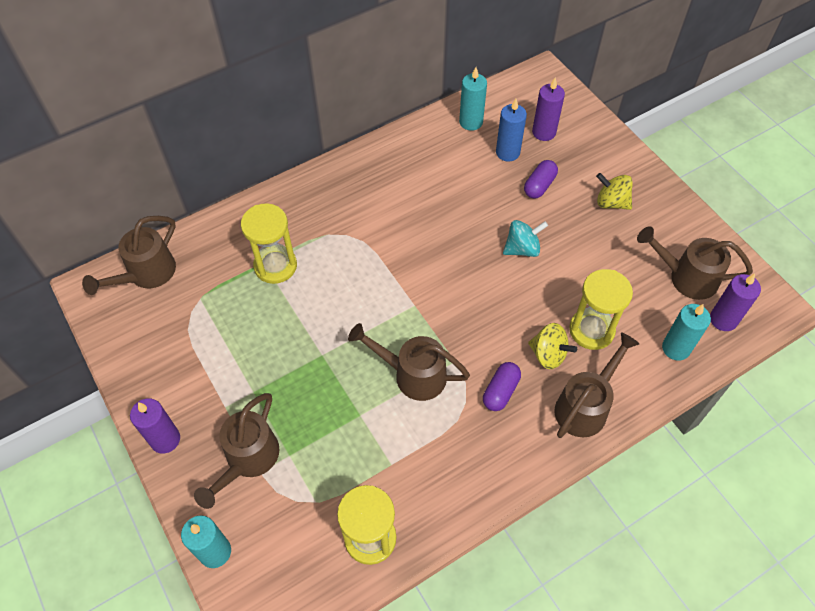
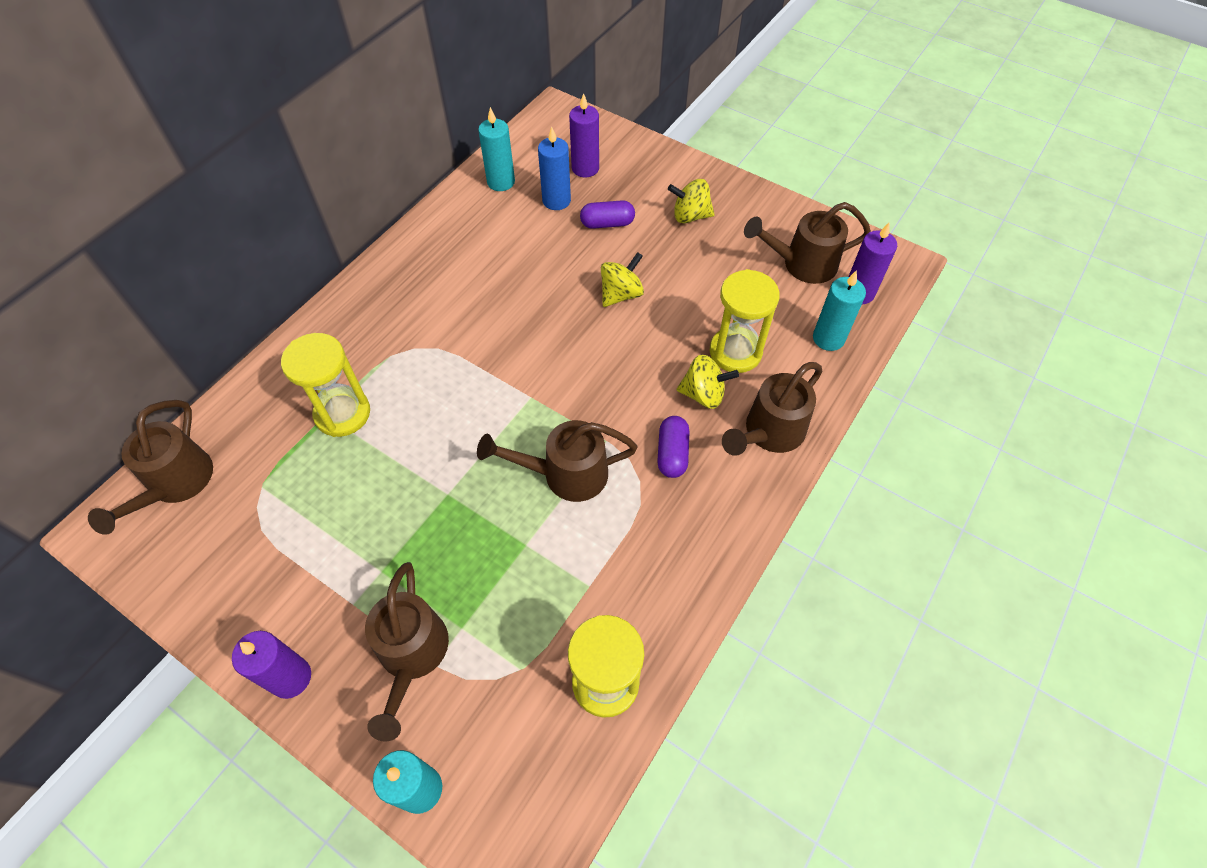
camera: 25 degrees left, 0 degrees up
turquoise spinning top [503,220,548,257] -> yellow spinning top [601,252,644,307]
purple capsule [524,160,558,199] -> purple capsule turned 75 degrees clockwise [580,200,635,229]
brown watering can [555,332,639,438] -> brown watering can turned 150 degrees counterclockwise [722,362,822,456]

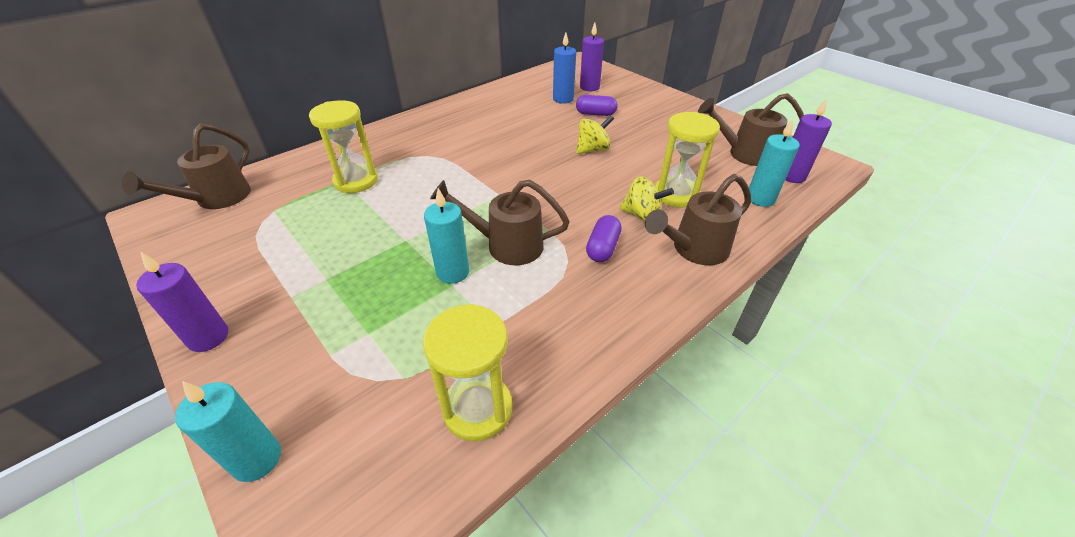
camera: 15 degrees right, 15 degrees down
brown watering can [365,562,449,742] -> none
turquoise candle [478,107,515,191] -> turquoise candle moved to [424,188,469,284]
yellow spinning top [668,179,715,224] -> none

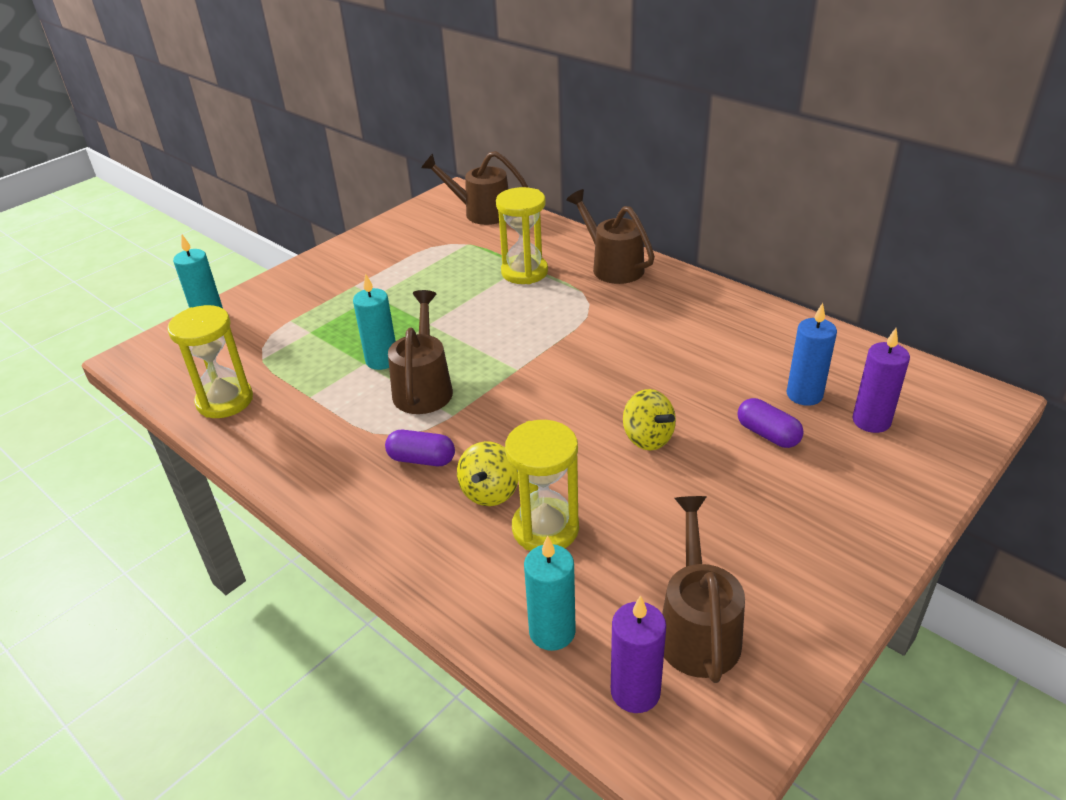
camera: 85 degrees right, 5 degrees down
purple candle [136,252,228,352] -> none
purple capsule [576,95,617,116] -> purple capsule turned 45 degrees counterclockwise [737,398,804,448]
brown watering can [645,174,751,265] -> brown watering can moved to [566,189,655,284]

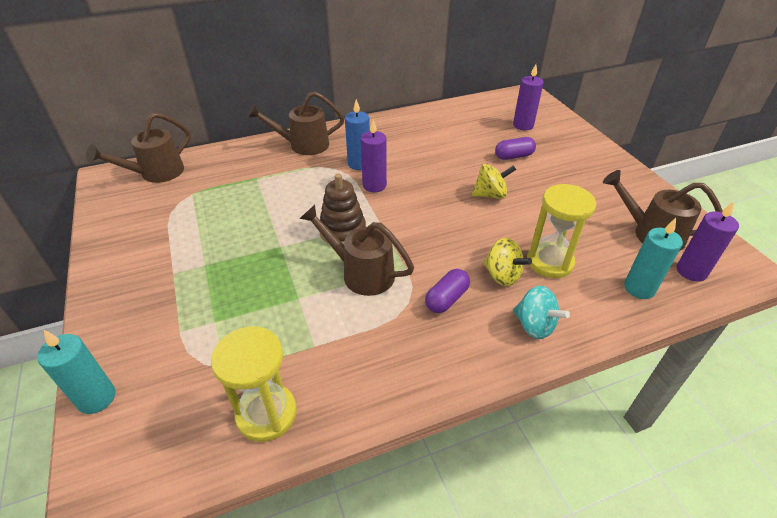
camera: 65 degrees left, 5 degrees up
turquoise candle [353,273,395,370] -> none
yellow hourglass [496,187,548,284] -> none
blue candle [786,303,837,406] -> blue candle moved to [345,99,370,170]
none -> brown stacking toy [320,174,366,244]
none -> purple candle [361,120,387,192]
none -> turquoise spinning top [513,286,570,339]

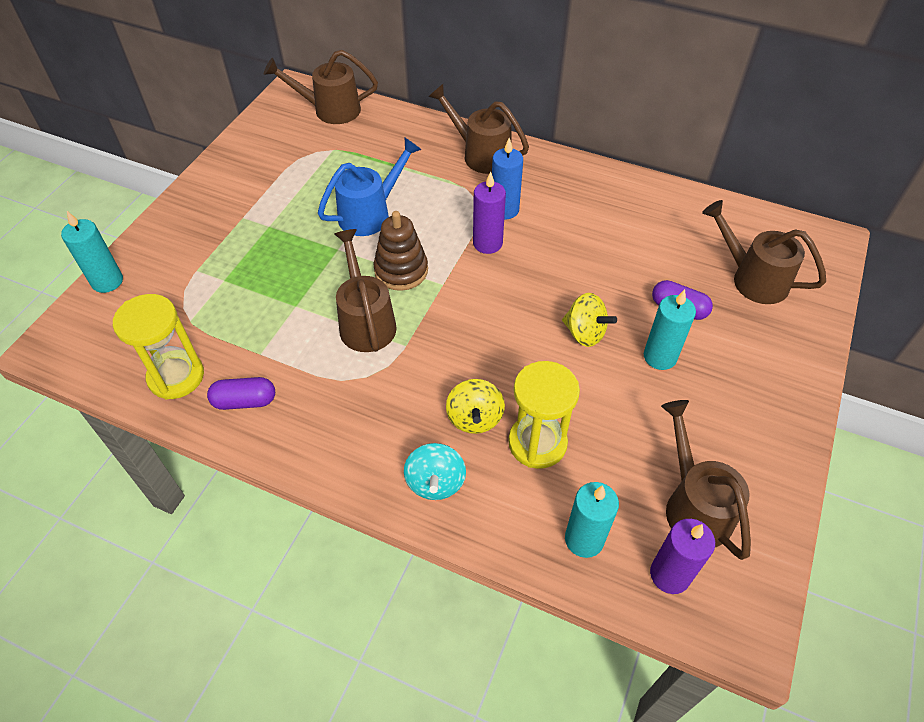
camera: 45 degrees right, 10 degrees up
purple capsule [425,269,470,313] -> purple capsule moved to [207,377,275,410]
purple candle [513,64,544,130] -> brown watering can [702,200,826,304]
none -> blue watering can [318,137,422,236]
none -> turquoise candle [644,289,696,370]

